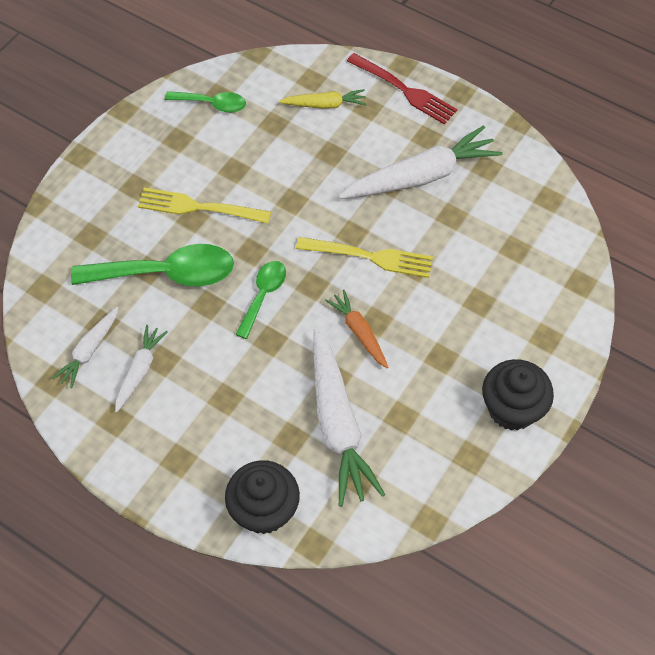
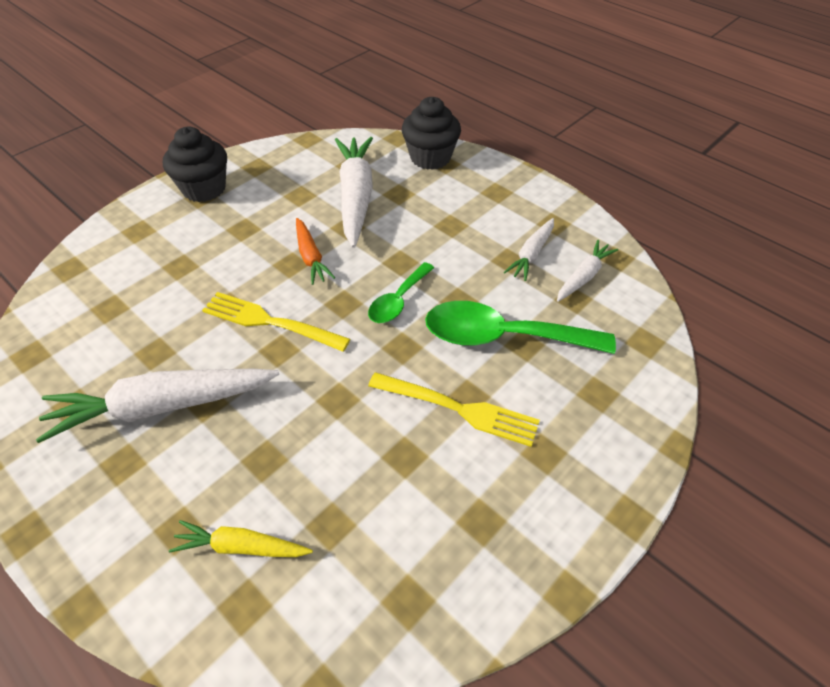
camera: 170 degrees left, 10 degrees down
green spoon [165,91,246,113] -> none
red fork [347,53,458,125] -> none

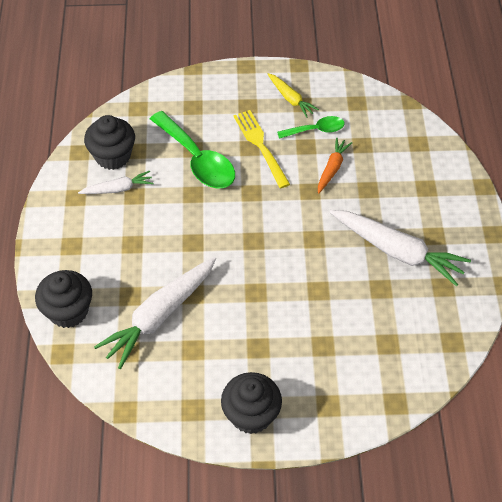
camera: 135 degrees left, 5 degrees up
yellow carrot [169,520,313,557] -> yellow carrot moved to [268,73,319,118]
yellow fork [202,292,350,352] -> none
orange carrot [296,218,335,285] -> orange carrot moved to [318,138,352,194]
green spoon [368,262,434,323] -> green spoon moved to [277,116,345,139]
white carrot [557,240,618,302] -> black cupcake [84,115,135,170]

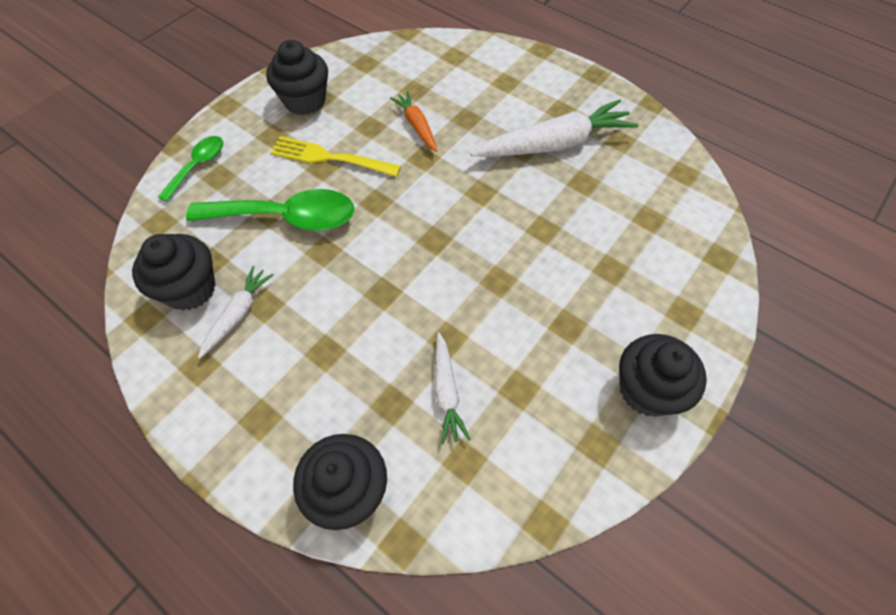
camera: 50 degrees left, 5 degrees up
white carrot [94,257,216,369] -> white carrot [434,332,470,445], size x0.53
yellow carrot [268,73,319,118] -> black cupcake [266,40,328,115]
green spoon [277,116,345,139] -> green spoon moved to [158,136,223,202]

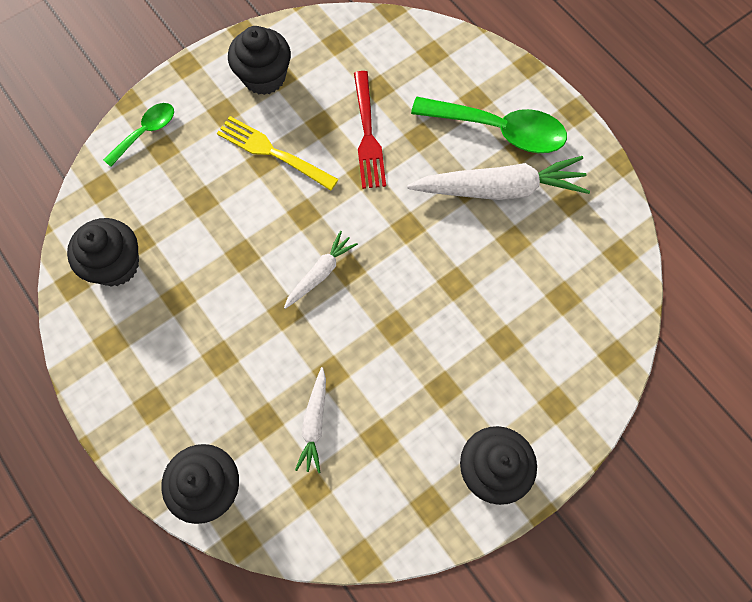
camera: 15 degrees right, 10 degrees up
green spoon [186,189,354,231] -> green spoon moved to [411,97,567,153]
white carrot [198,266,273,359] -> white carrot moved to [284,231,358,309]
orange carrot [390,91,438,152] -> red fork [354,71,386,189]

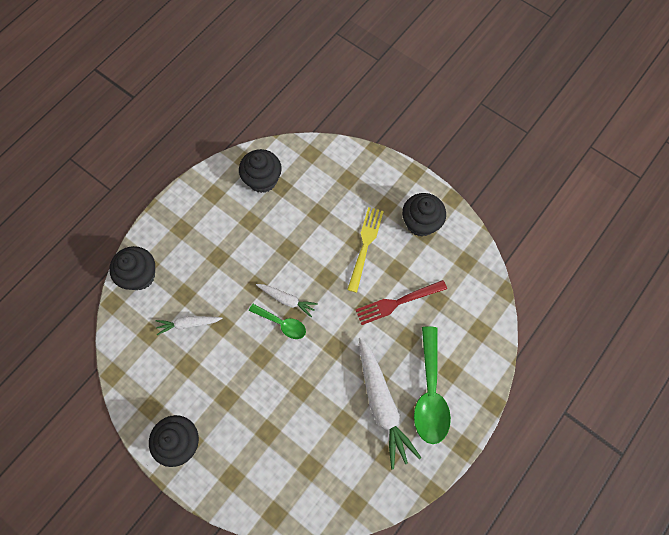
camera: 75 degrees right, 0 degrees up
green spoon [103,103,174,167] -> green spoon moved to [249,304,306,339]

